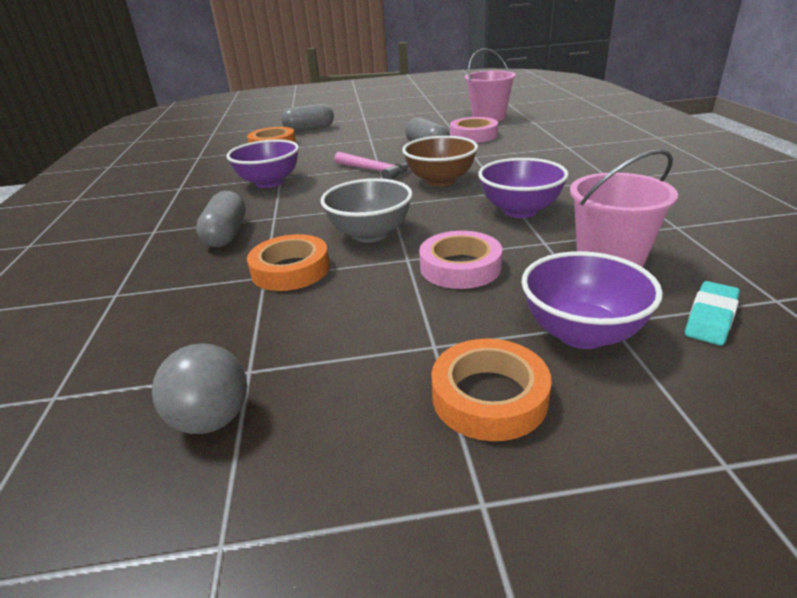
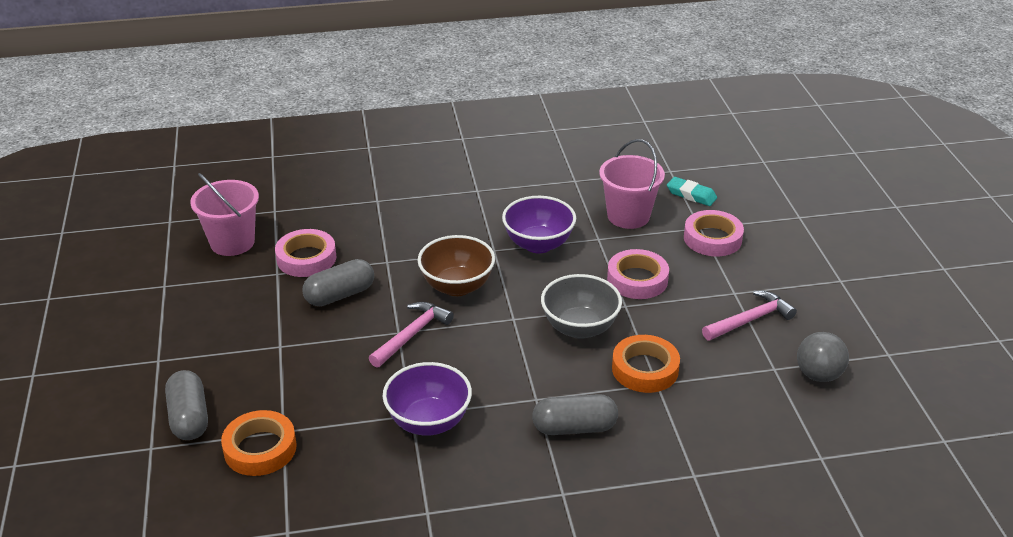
camera: 95 degrees left, 5 degrees up
orange tape [431,338,552,441] -> none
purple bowl [521,251,663,349] -> pink tape [684,210,744,256]
none -> pink hammer [702,291,797,340]

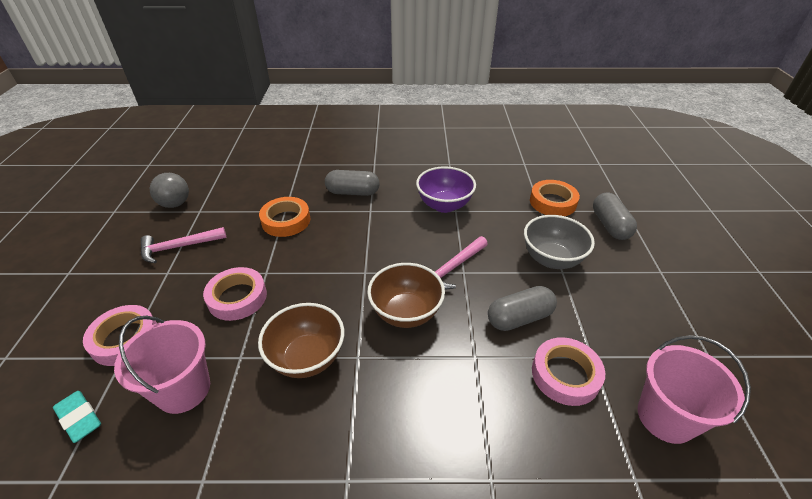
camera: 170 degrees left, 5 degrees up
purple bowl [502,196,576,254] -> brown bowl [258,303,344,378]
grey bowl [541,274,622,339] -> grey bowl moved to [524,215,595,269]

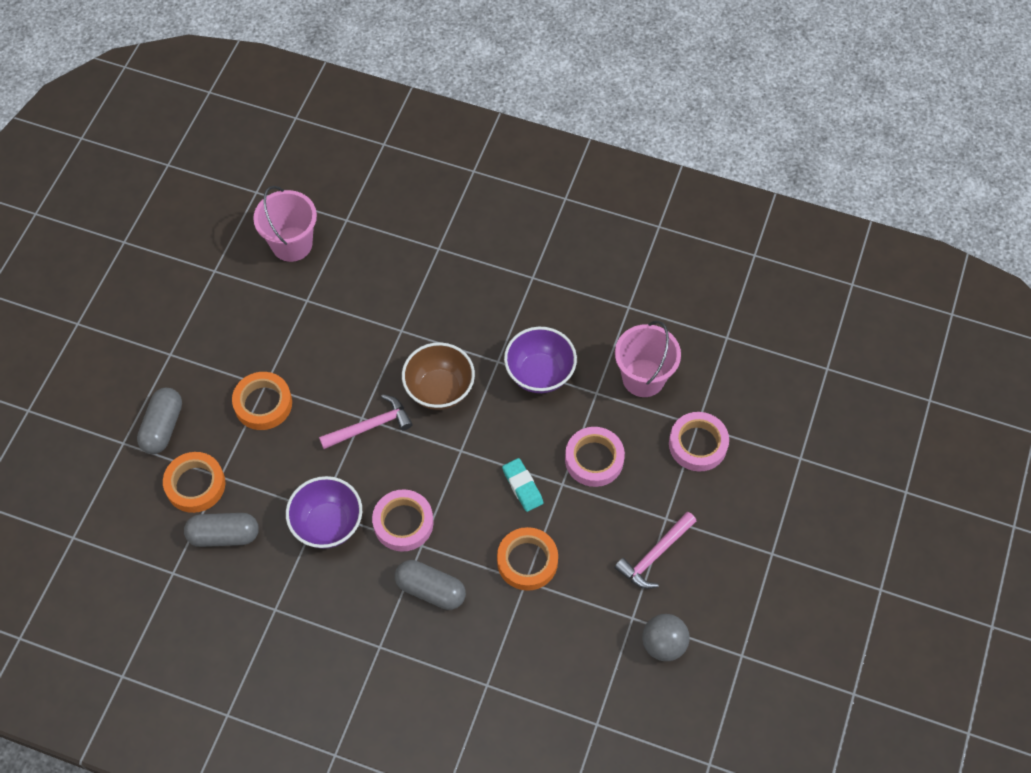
camera: 160 degrees left, 20 degrees up
turquoise eraser [53,391,101,443] -> turquoise eraser moved to [502,458,543,512]
pink hammer [141,227,226,263] -> pink hammer turned 135 degrees clockwise [614,512,696,589]
brown bowl [258,303,344,378] -> purple bowl [504,327,577,393]
grey capsule [488,286,557,331] -> grey capsule moved to [184,513,259,547]
grey bowl [524,215,595,269] -> orange tape [232,372,292,430]
pink tape [532,337,605,406] -> pink tape moved to [372,489,434,552]

